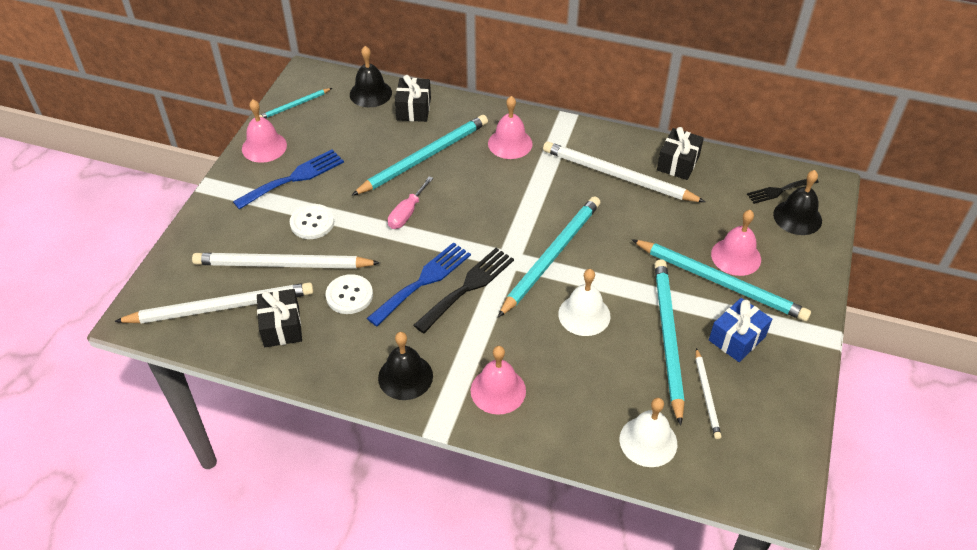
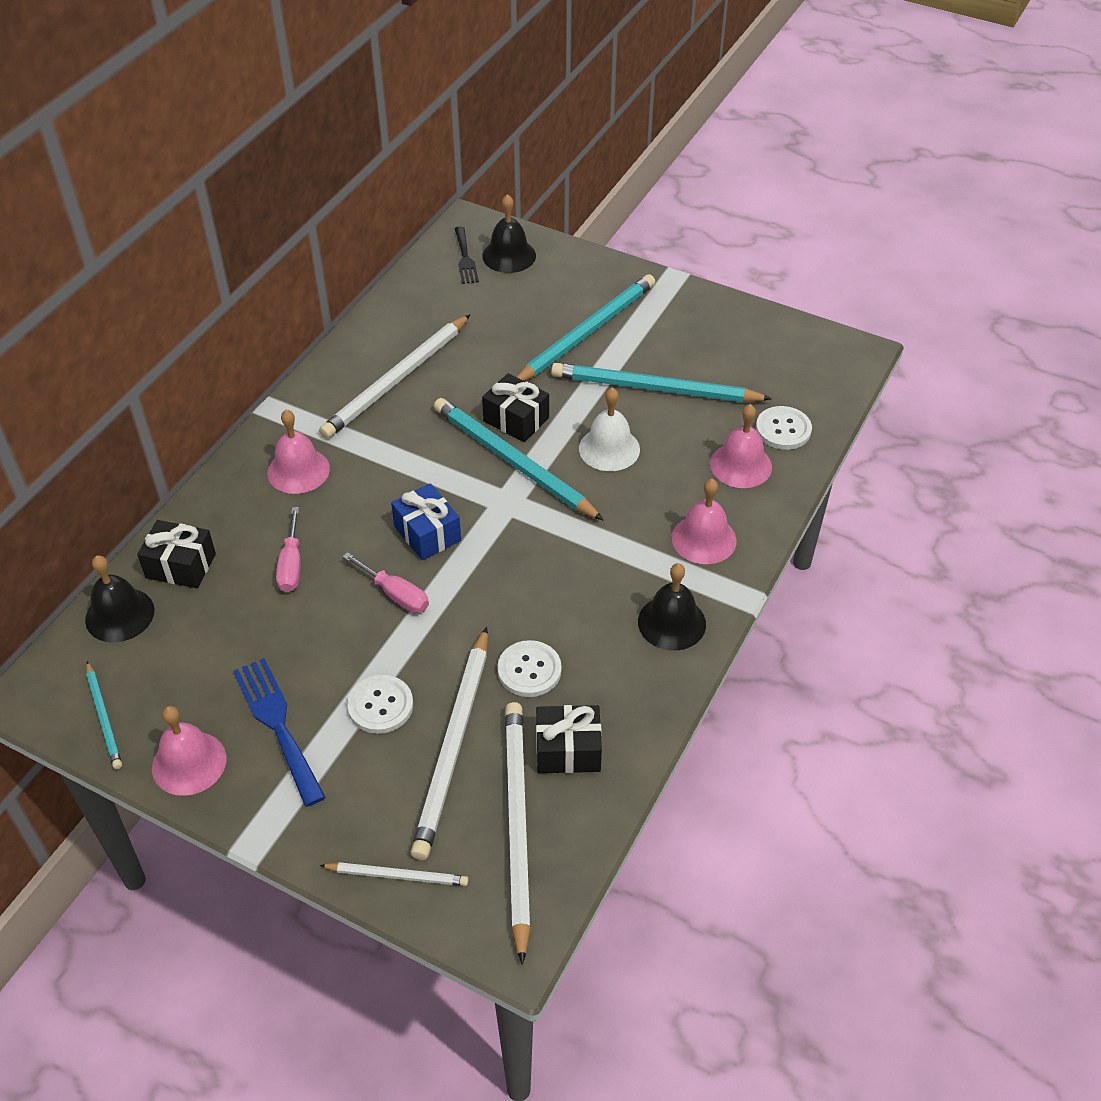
camera: 80 degrees left, 0 degrees up
turquoise pencil [351,115,488,196] -> pink screwdriver [276,507,301,592]
blue fork [367,242,471,326] -> none
black fork [413,248,514,333] -> none
white bell [620,398,677,467] -> white button [756,406,812,450]
black gift [657,127,704,180] -> black gift moved to [482,373,549,442]
white pencil [696,348,722,439] -> white pencil moved to [319,862,469,886]
blue gift [709,298,772,362] -> blue gift moved to [391,483,461,560]
pink bell [711,210,761,276] -> pink bell moved to [710,404,772,488]

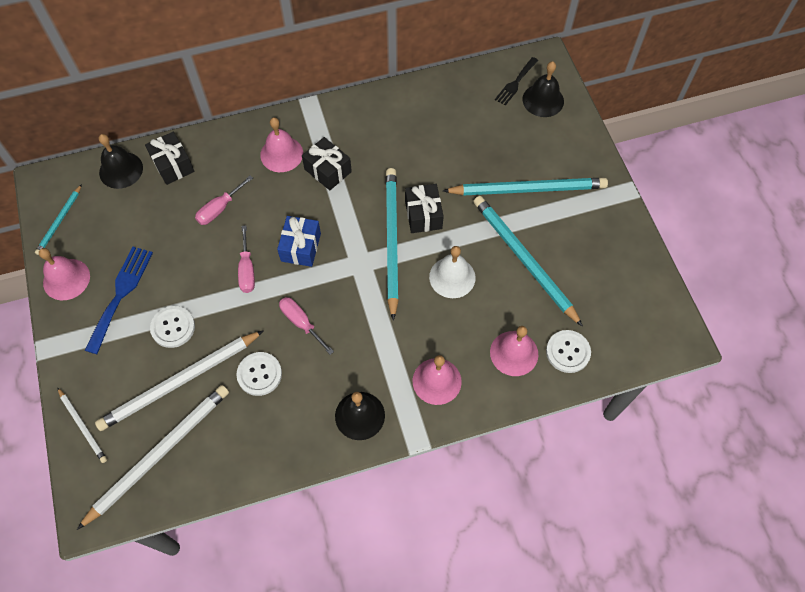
camera: 45 degrees right, 15 degrees up
white pencil [319,314,470,439] -> none
black gift [536,705,602,773] -> black gift moved to [302,137,352,190]
none -> pink screwdriver [279,297,334,355]

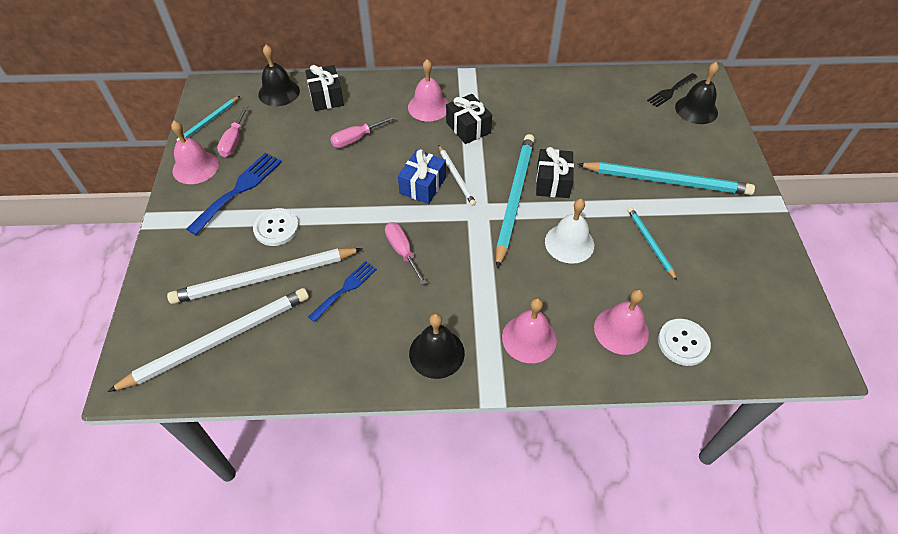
camera: 15 degrees right, 10 degrees down
white pencil [57,388,107,463] -> white pencil moved to [439,146,476,206]
white button [236,352,282,396] -> blue fork [308,261,377,322]
pink screwdriver [238,225,255,293] -> pink screwdriver moved to [217,105,249,157]
turquoise pencil [473,196,583,327] -> turquoise pencil [628,207,677,281], size x0.51

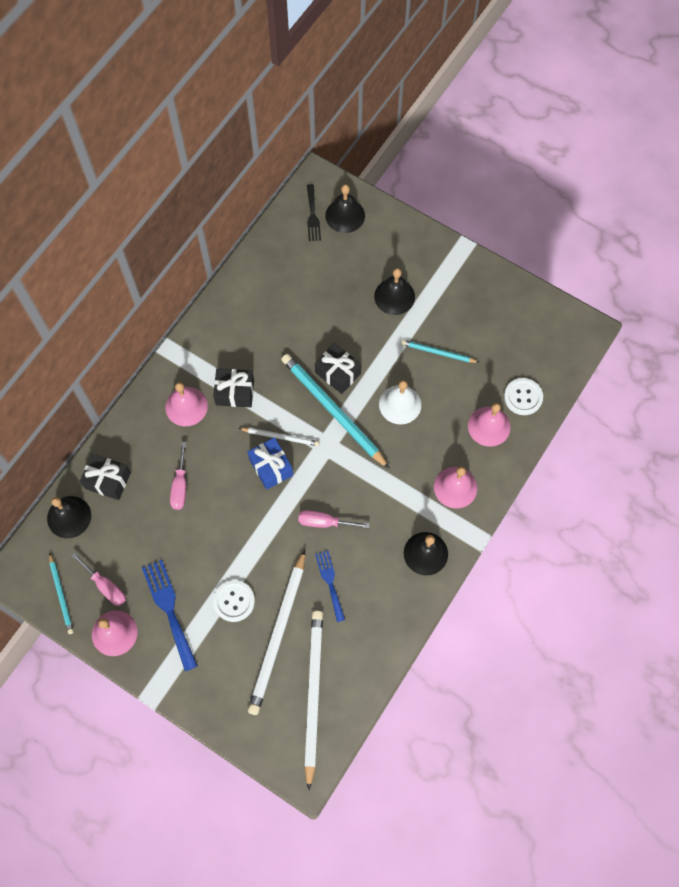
camera: 55 degrees left, 15 degrees up
turquoise pencil [577,162,755,195] -> black bell [374,268,415,315]

